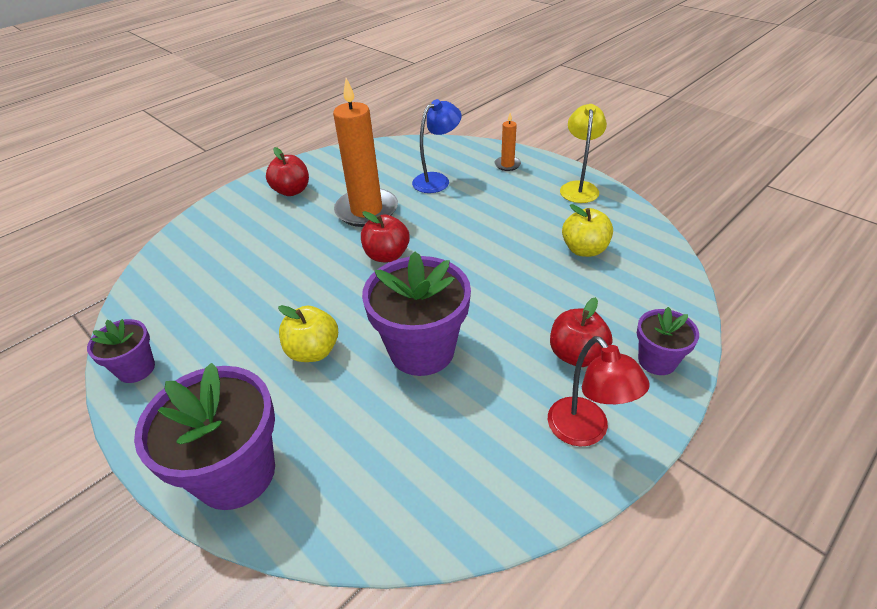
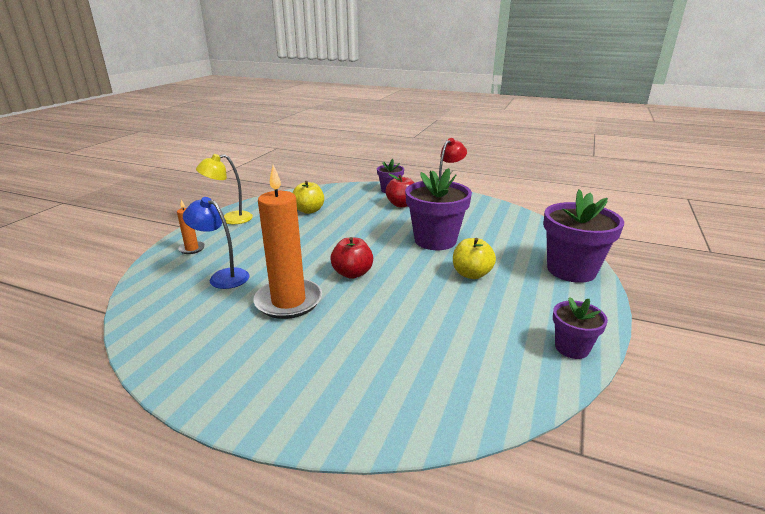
camera: 115 degrees left, 15 degrees down
red apple [266,147,309,196] -> none

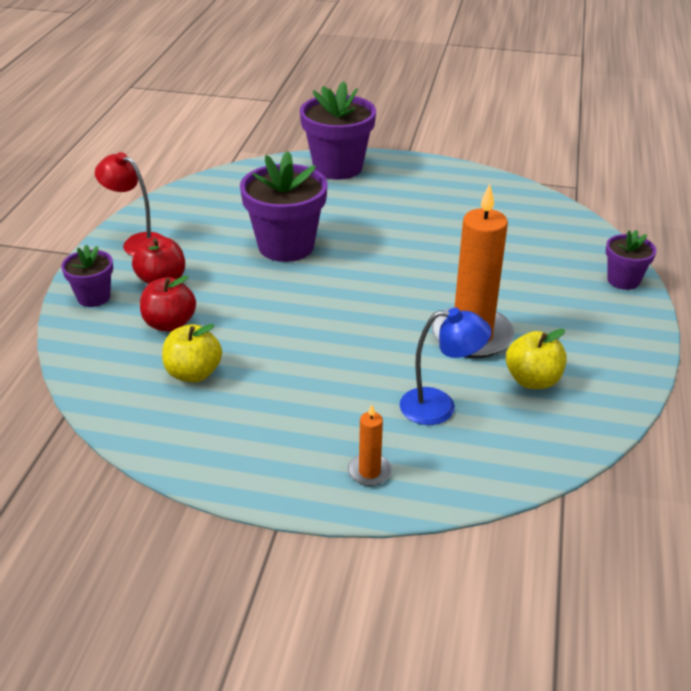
camera: 100 degrees left, 10 degrees up
blue lamp [183,197,249,289] -> blue lamp turned 105 degrees counterclockwise [400,308,492,425]
yellow lamp [196,154,253,224] -> none
red apple [330,237,373,279] -> red apple moved to [140,276,196,332]
yellow apple [453,238,496,279] -> yellow apple moved to [506,329,567,389]
purple flower pot [553,297,608,359] -> purple flower pot moved to [606,230,657,290]

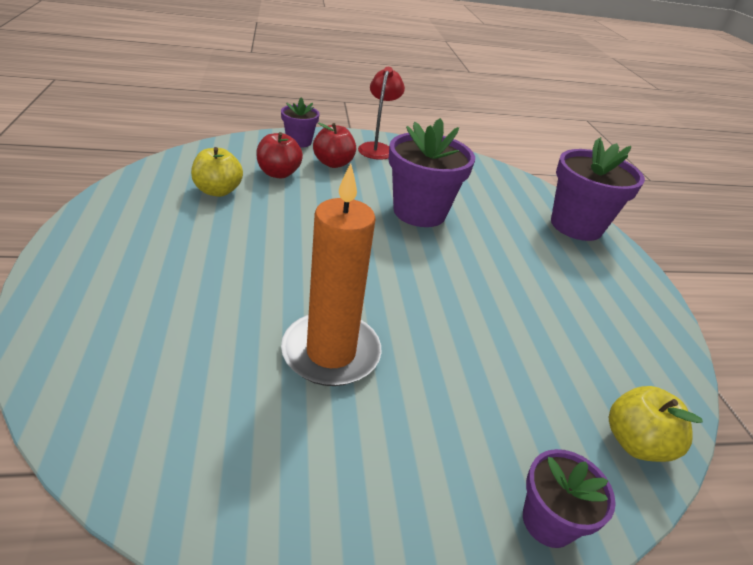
camera: 65 degrees right, 0 degrees up
orange candle [348,404,392,486] -> none
blue lamp [400,308,492,425] -> none
yellow apple [506,329,567,389] -> yellow apple moved to [609,386,703,462]

